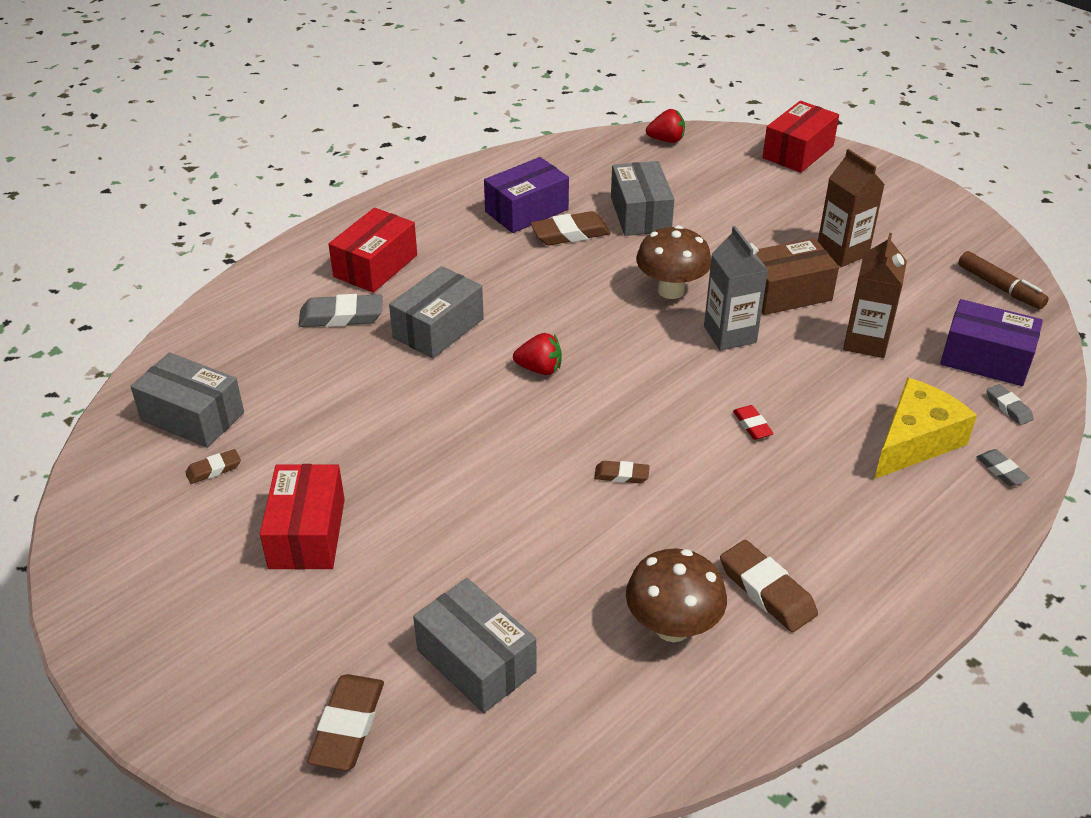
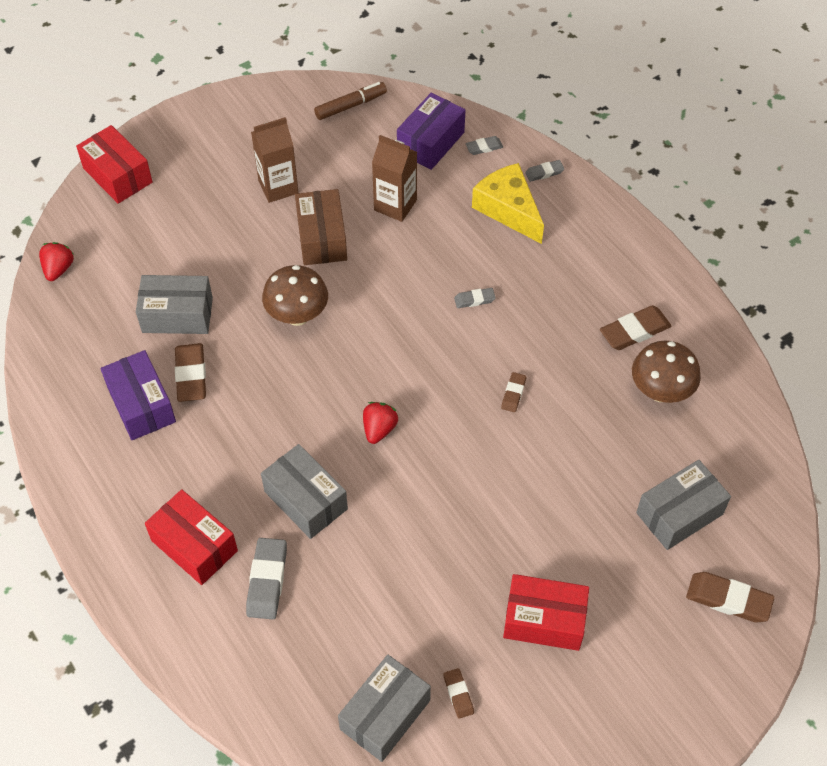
camera: 80 degrees left, 15 degrees up
grey carton [704,226,768,351] -> none
red eraser [733,405,774,440] -> grey eraser [454,288,496,308]

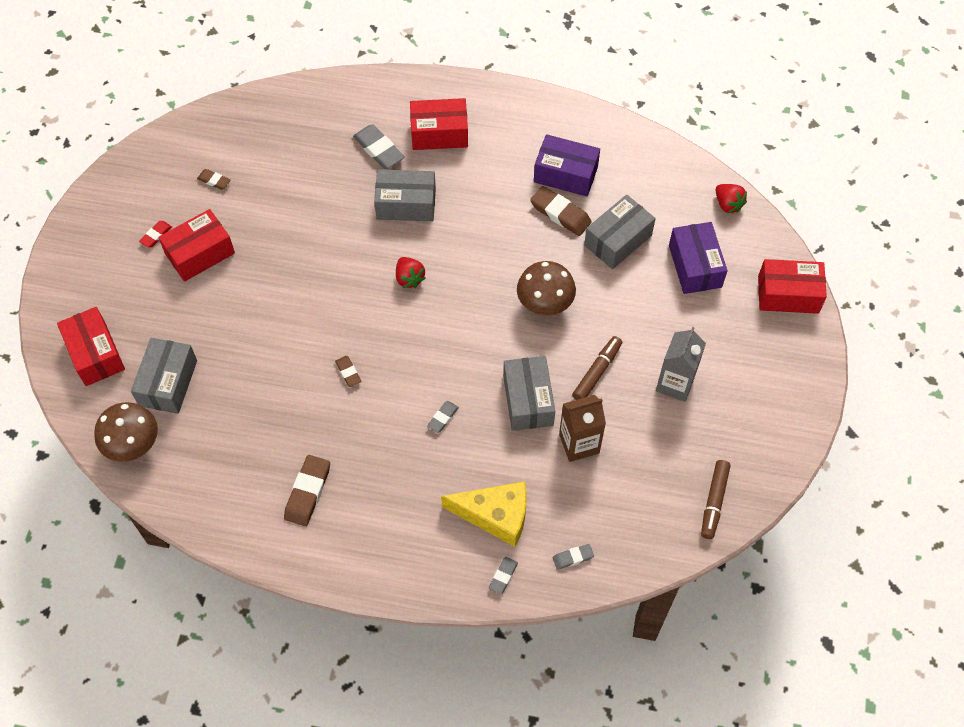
camera: 135 degrees right, 5 degrees up
brown carton [251,117,299,203] -> grey carton [656,327,706,402]
brown box [295,189,347,265] -> brown marker [572,336,622,400]
grey box [338,655,431,762] -> grey box moved to [503,356,555,431]
purple box [397,93,465,170] -> purple box moved to [669,222,728,294]
grey eraser [465,136,503,155] -> grey eraser turned 45 degrees clockwise [553,544,594,570]
brown mushroom [632,341,701,403] -> brown mushroom moved to [94,402,158,462]
brown eraser [686,572,775,622] -> red box [57,307,125,386]
none -> red eraser [139,221,172,248]

